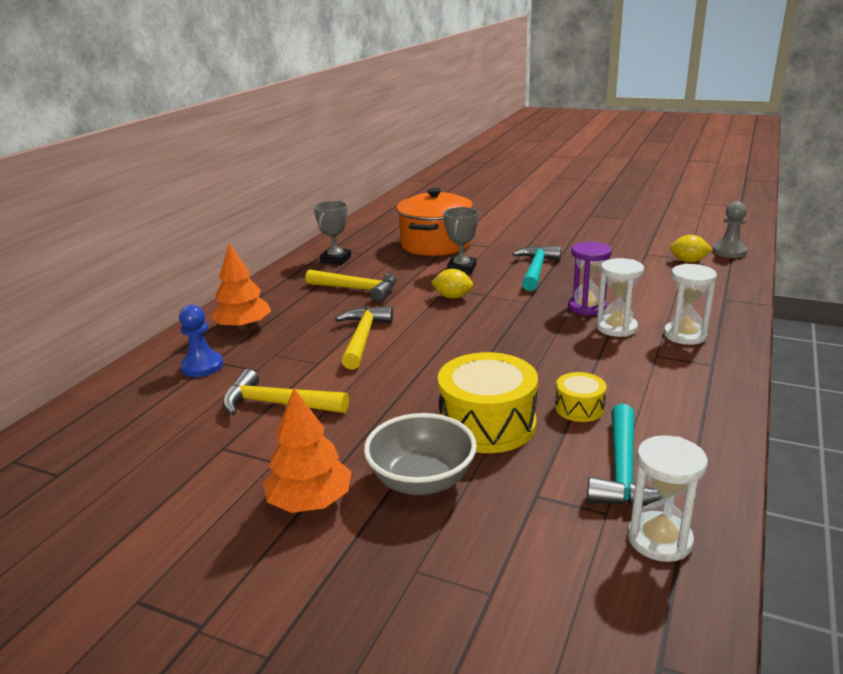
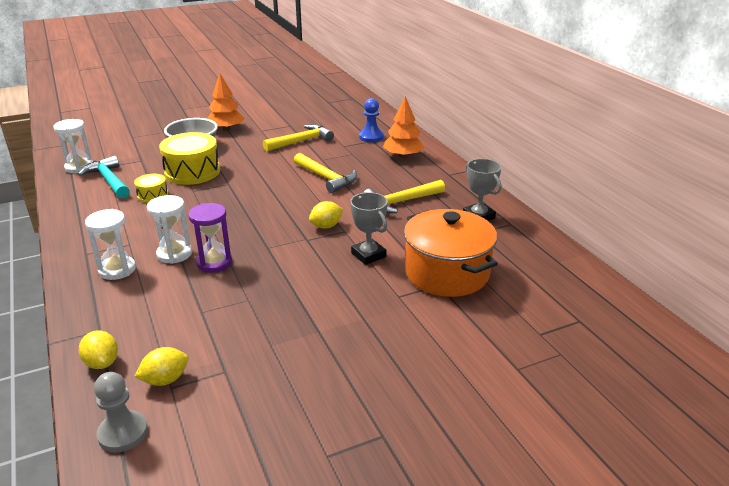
camera: 130 degrees right, 5 degrees up
turquoise hammer [512,245,561,291] -> none
none -> yellow lemon [79,330,118,369]

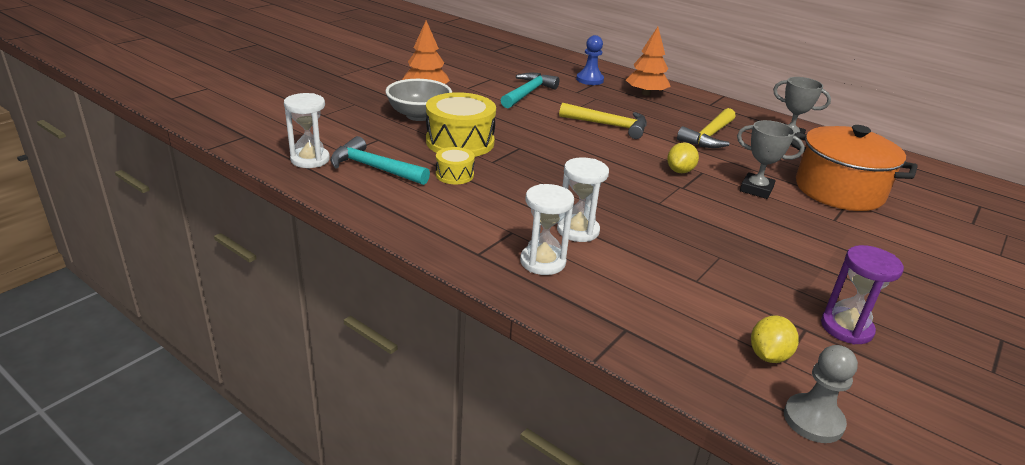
camera: 30 degrees left, 0 degrees up
yellow lemon [79,330,118,369] -> none
purple hourglass [188,203,232,273] -> purple hourglass moved to [821,245,904,345]
yellow hammer [263,124,334,151] -> turquoise hammer [501,73,560,108]

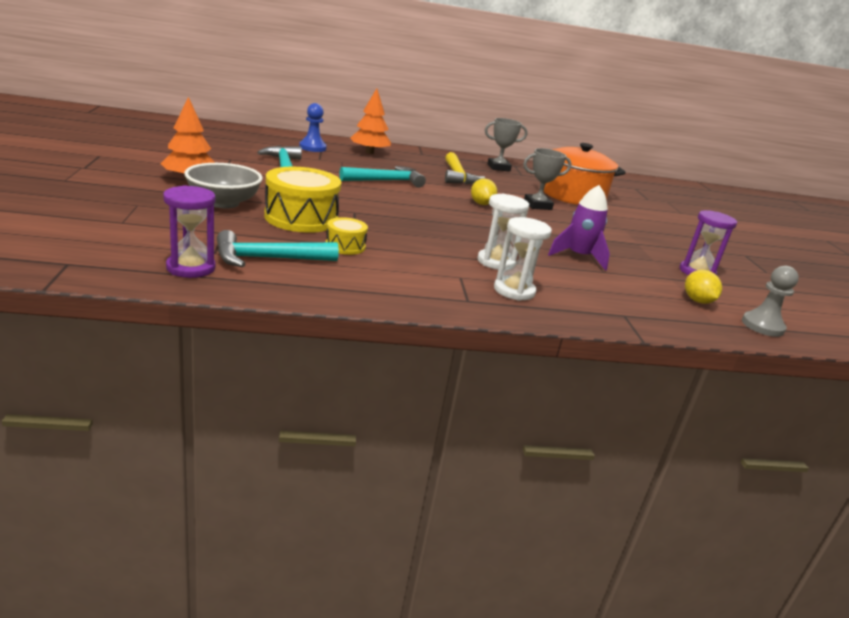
camera: 45 degrees left, 5 degrees down
white hourglass [284,93,330,168] -> purple hourglass [163,185,215,278]
yellow hammer [559,103,647,139] -> turquoise hammer [340,166,426,188]
none -> purple rocket [548,185,610,271]

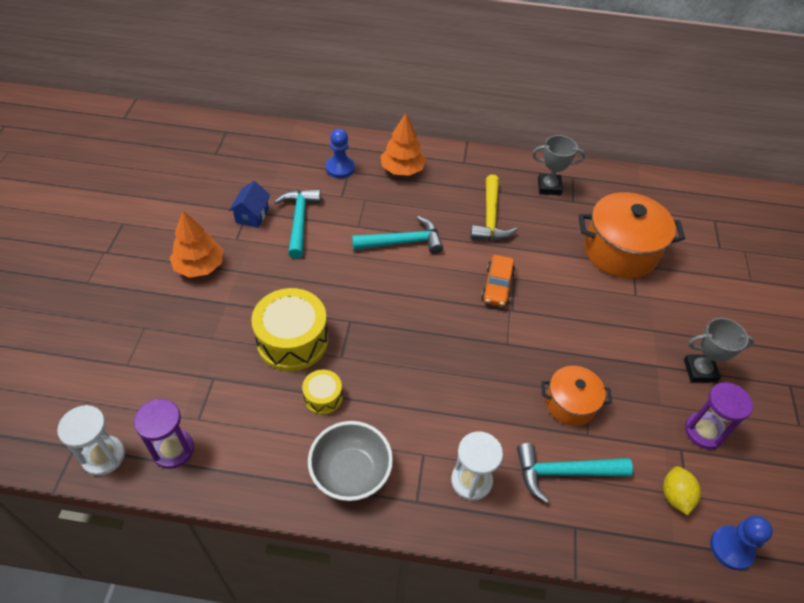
camera: 15 degrees right, 25 degrees up
grey bowl [184,163,263,208] -> grey bowl moved to [308,421,393,501]
turquoise hammer [217,230,339,267] -> turquoise hammer moved to [517,443,633,503]
yellow lemon [471,178,497,205] -> orange car [482,255,515,307]
white hourglass [477,194,529,270] -> white hourglass moved to [57,405,125,476]
grey trophy [523,148,572,210] -> grey trophy moved to [684,318,754,383]
purple rocket [548,185,610,271] -> orange pot [541,366,612,426]
grey pawn [742,266,799,337] -> blue pawn [710,515,773,570]
none -> blue house [229,181,271,228]

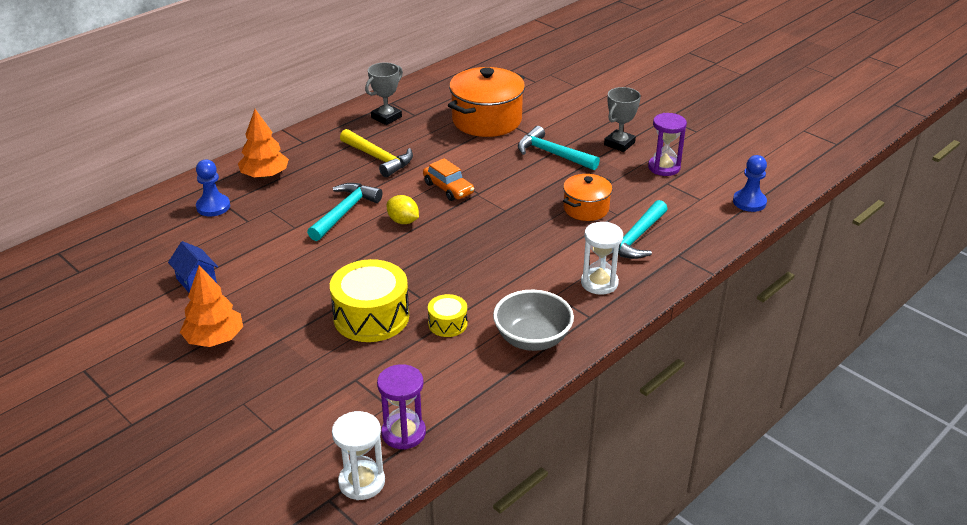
camera: 50 degrees left, 15 degrees down
turquoise hammer [274,189,321,259] -> turquoise hammer moved to [518,126,600,170]
yellow lemon [663,466,701,515] -> yellow lemon moved to [387,195,419,224]

